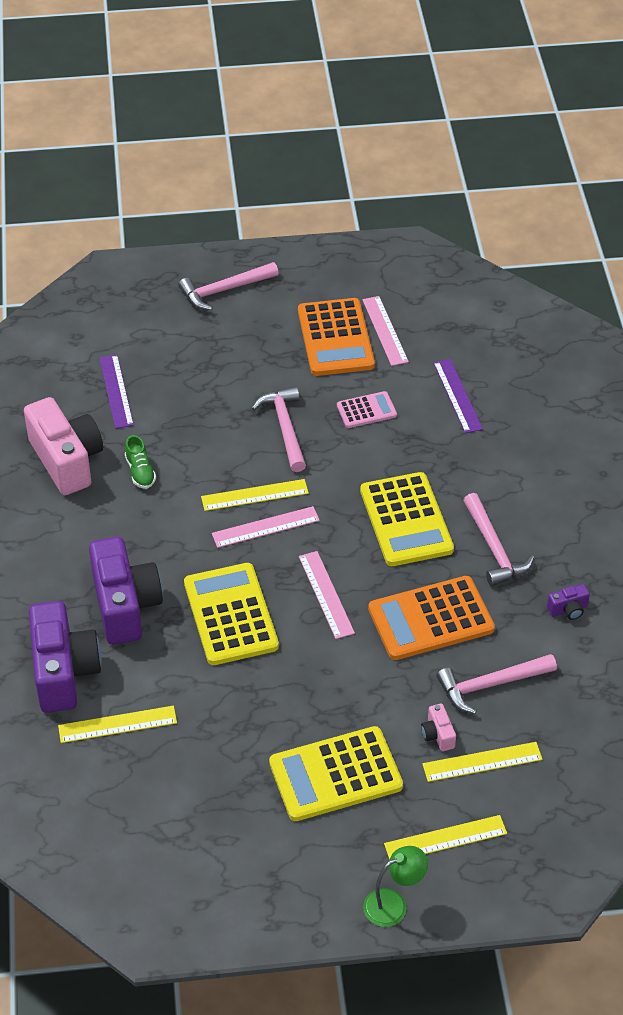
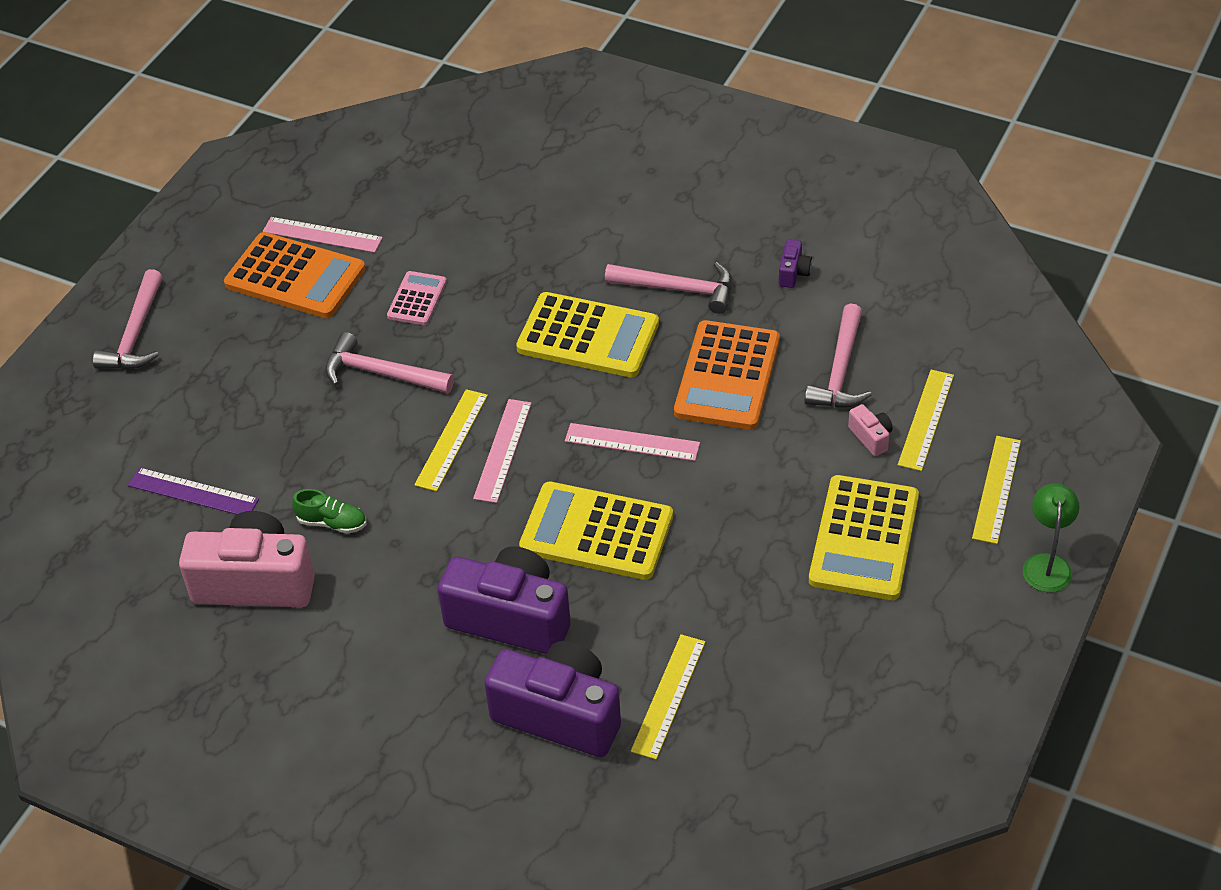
camera: 55 degrees left, 0 degrees up
pink camera [421,704,456,751] -> pink camera turned 135 degrees counterclockwise [848,404,893,456]
purple ruler [433,359,483,433] -> none

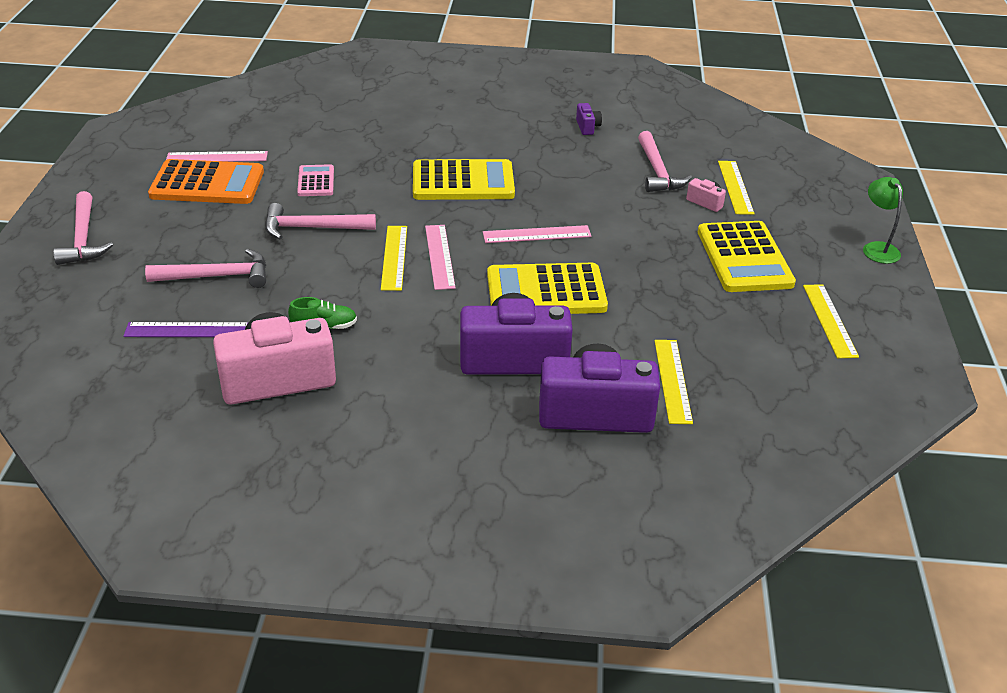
camera: 25 degrees left, 10 degrees down
pink hammer [605,262,732,314] -> pink hammer moved to [145,249,266,288]
orange calculator [674,320,780,430] -> none
yellow ruler [972,436,1021,544] -> yellow ruler moved to [803,284,859,358]

